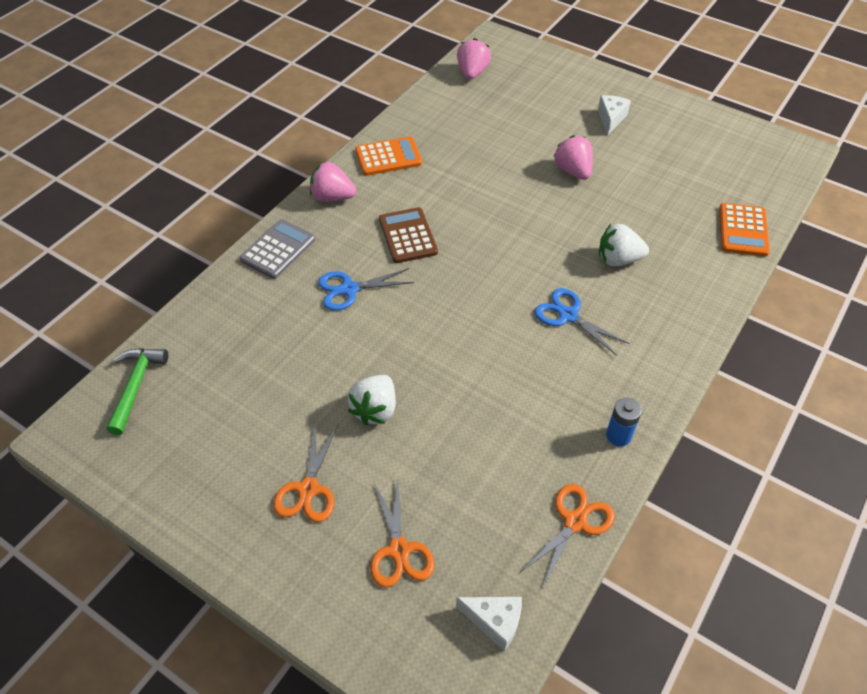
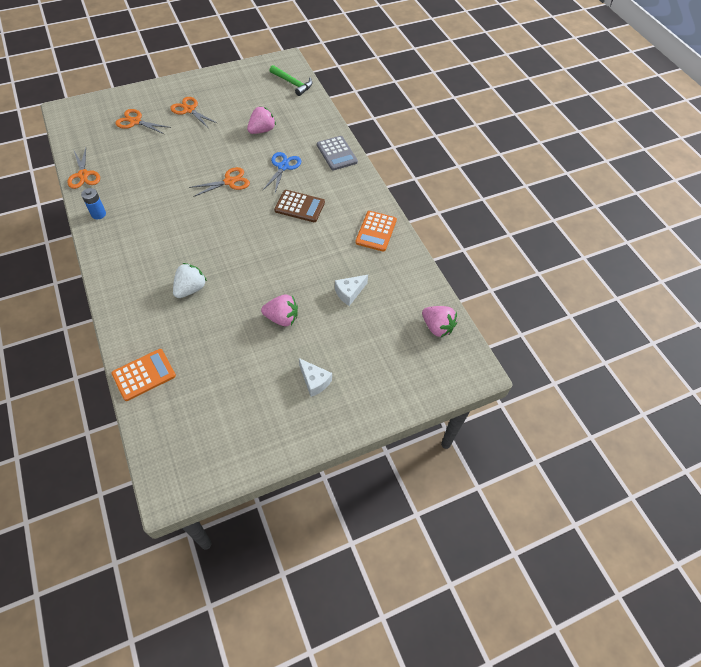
camera: 120 degrees right, 5 degrees up
pink strawberry [310,162,356,201] -> pink strawberry moved to [247,106,276,134]
white strawberry [348,375,396,425] -> none
white cheese [456,597,522,651] -> white cheese moved to [335,275,368,306]
blue scissors [535,288,630,356] -> none
orange calculator [719,203,770,256] -> orange calculator turned 105 degrees clockwise [112,349,176,401]
none -> orange scissors [189,167,250,197]

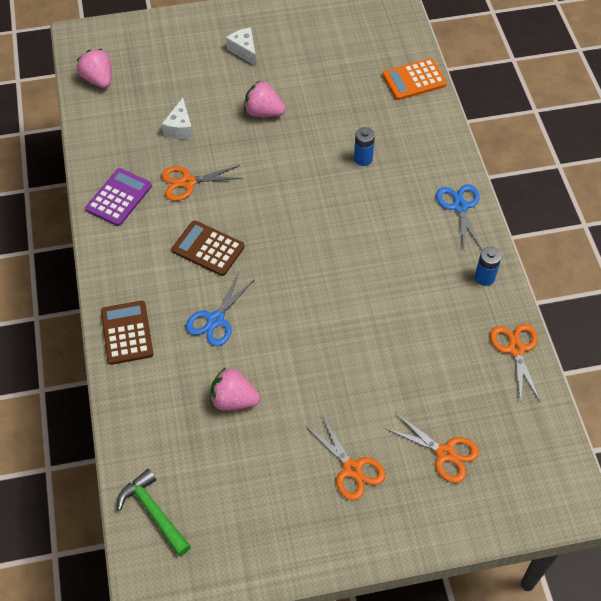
camera: 165 degrees left, 0 degrees up
white strawberry [173,263,207,298] -> blue battery [354,127,375,166]
orange scissors [189,167,250,197] -> orange scissors moved to [161,165,243,201]
pink strawberry [247,106,276,134] -> pink strawberry turned 45 degrees clockwise [210,367,260,411]
grey calculator [317,136,358,170] -> brown calculator [101,301,153,365]
white cheese [335,275,368,306] -> white cheese turned 120 degrees clockwise [162,98,193,139]
orange calculator [355,211,397,252] -> purple calculator [86,168,152,226]
none -> blue scissors [436,184,482,250]

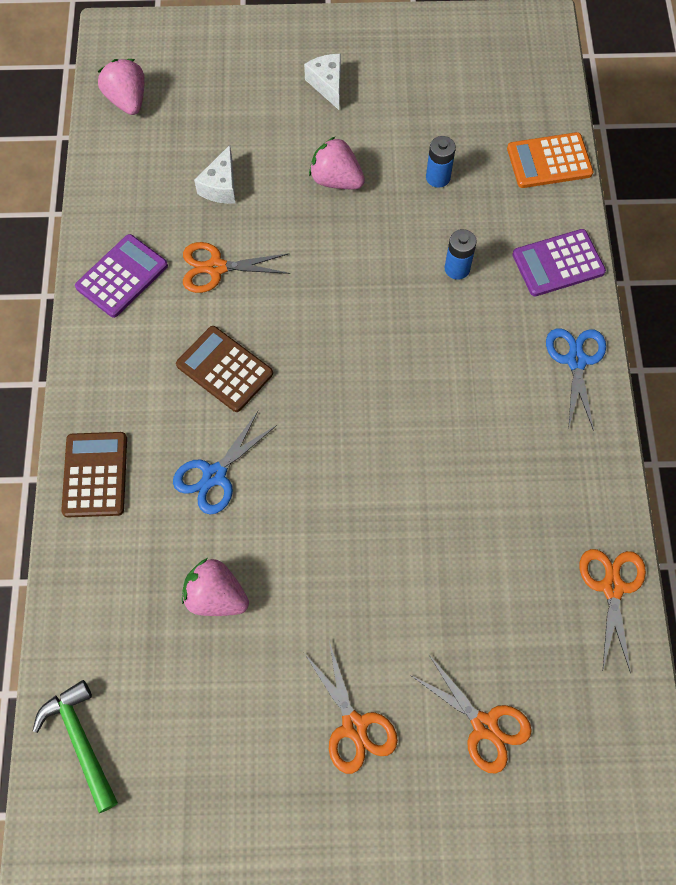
camera: 10 degrees right, 10 degrees up
blue battery [475,247,502,286] -> blue battery moved to [426,136,456,188]
none -> purple calculator [512,229,606,296]

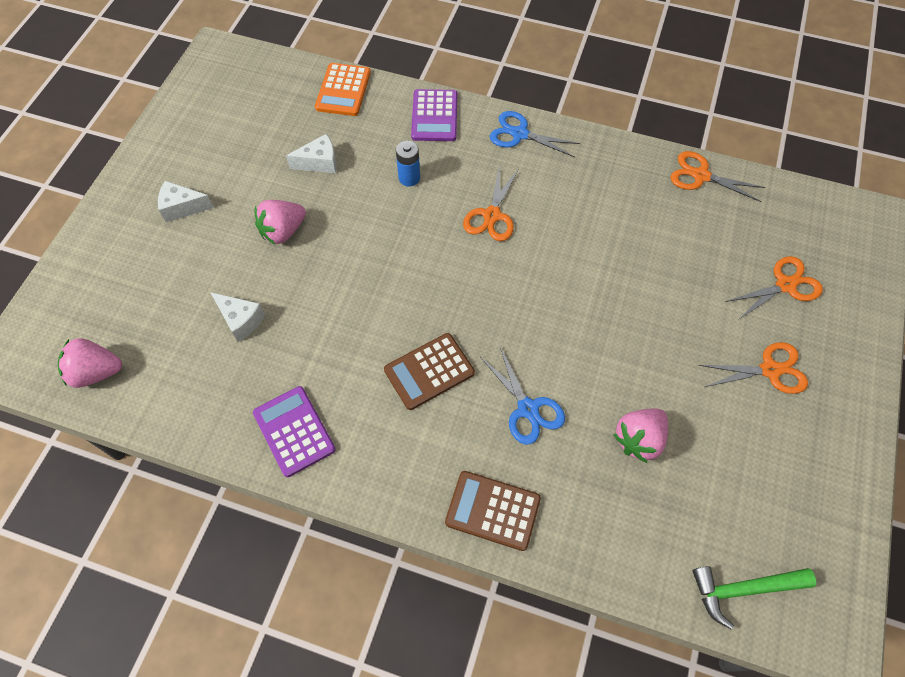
camera: 70 degrees left, 5 degrees down
orange scissors [183,242,290,293] -> orange scissors moved to [463,168,519,241]
blue battery [426,136,456,188] -> white cheese [286,134,337,173]

